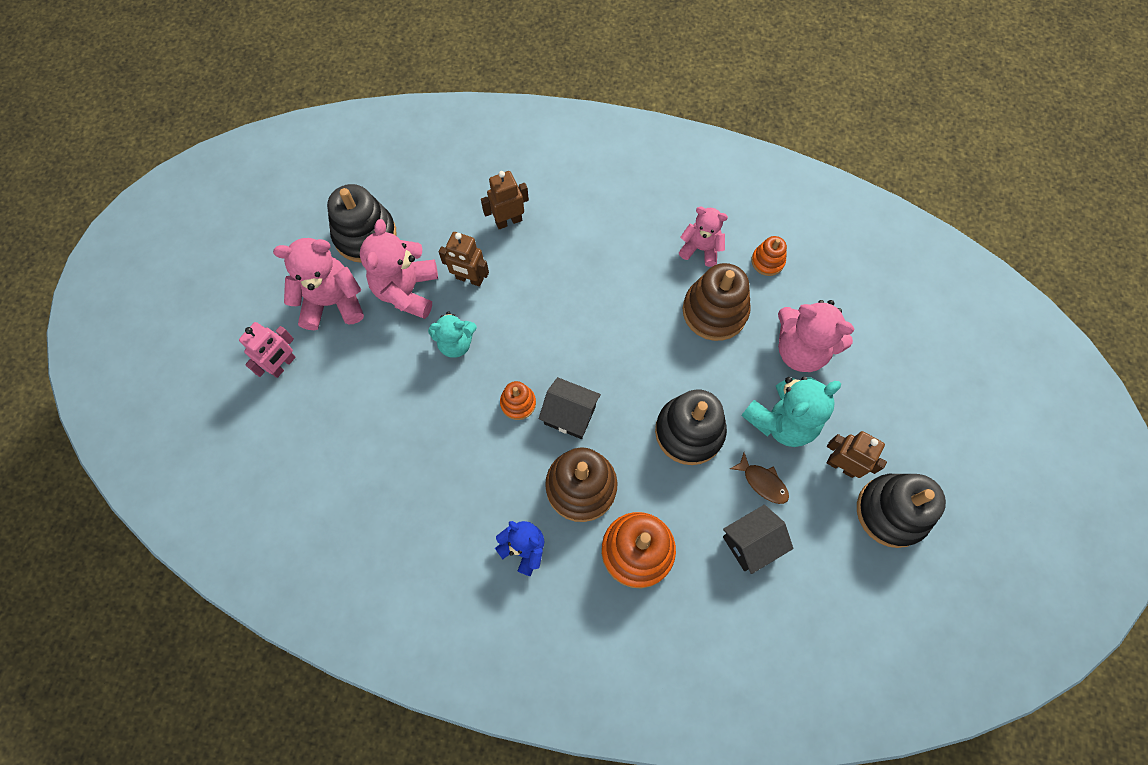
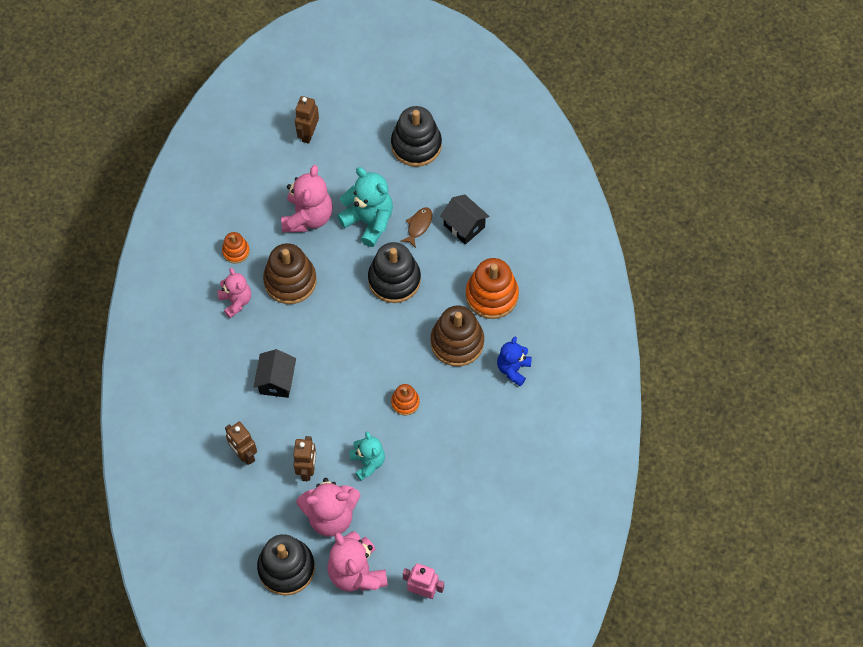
camera: 105 degrees left, 5 degrees down
black house [539,377,601,439] -> black house moved to [254,349,296,398]
pink teddy bear [679,207,728,267] -> pink teddy bear turned 150 degrees clockwise [217,268,251,318]
brown robot [826,431,887,478] -> brown robot moved to [295,96,319,144]

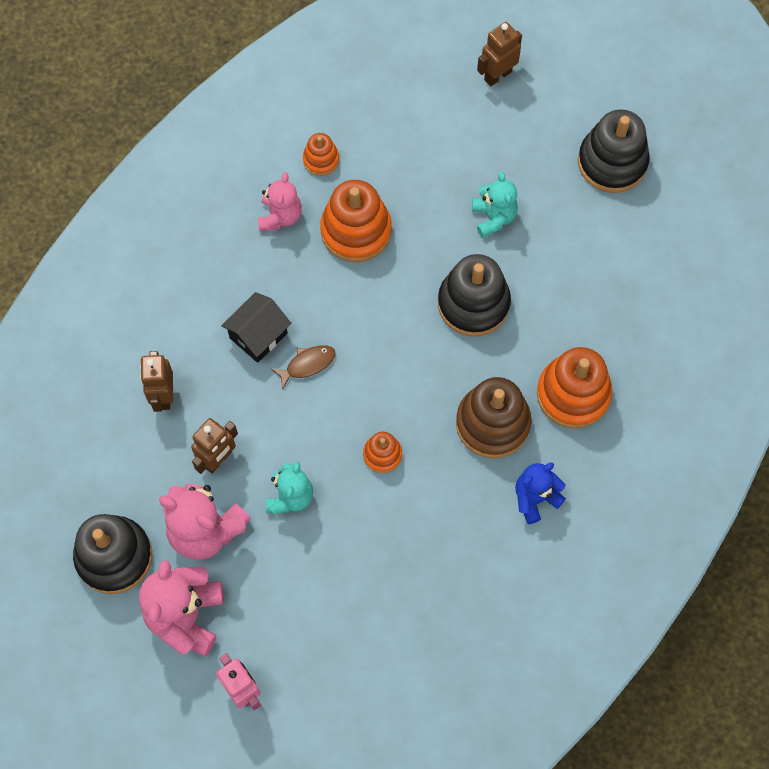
camera: 35 degrees right, 5 degrees up
brown stacking toy [263,243,316,304] -> orange stacking toy [320,180,392,263]
pink teddy bear [281,165,333,232] -> none
turquoise teddy bear [337,167,393,247] -> turquoise teddy bear [472,171,518,238], size x0.63
brown fish [401,207,432,248] -> brown fish moved to [271,345,336,390]
black house [440,195,490,245] -> none

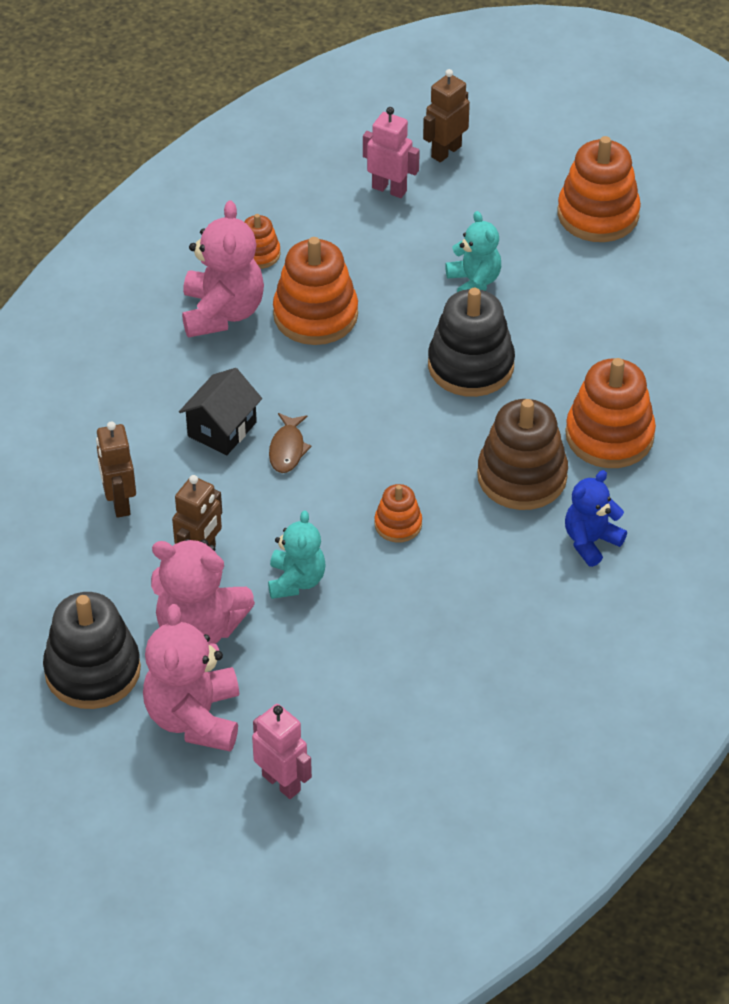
camera: 10 degrees left, 20 degrees down
pink teddy bear [258,172,302,231] -> pink teddy bear [182,200,264,338], size x1.58
brown fish [271,345,336,390] -> brown fish turned 135 degrees clockwise [269,413,312,473]
black stacking toy [578,109,650,193] -> orange stacking toy [558,136,641,242]
none -> pink robot [363,107,420,198]

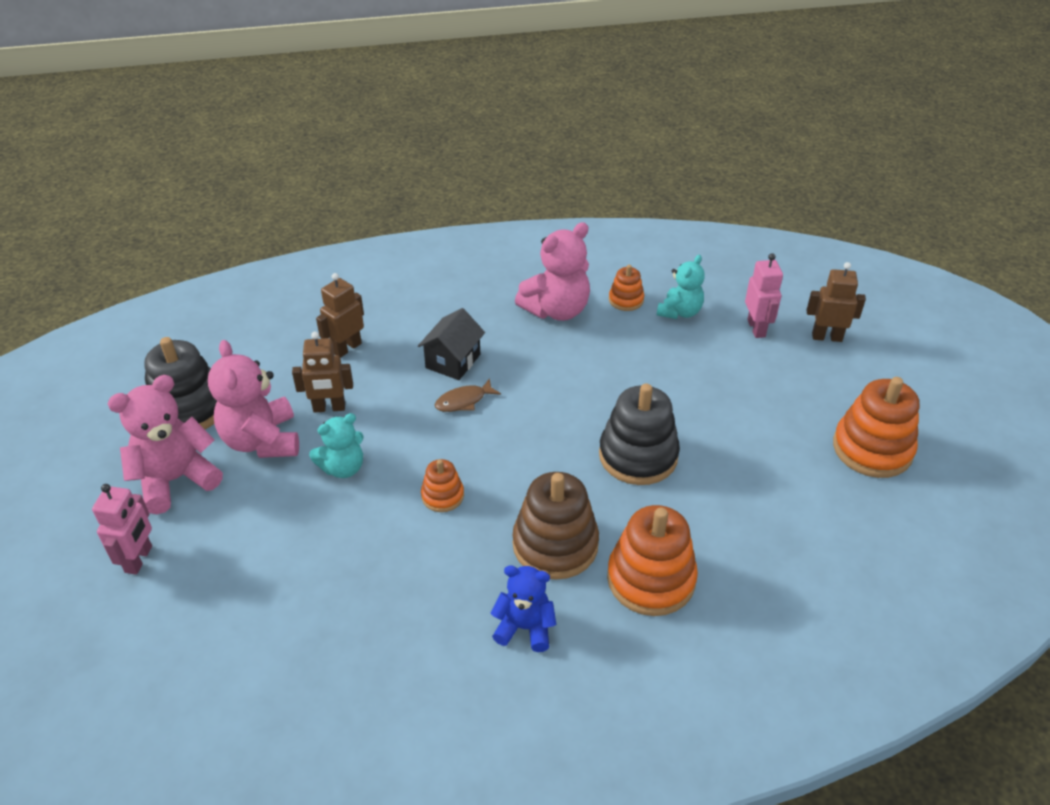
camera: 55 degrees right, 5 degrees down
black house [179,368,262,455] -> black house turned 60 degrees counterclockwise [418,308,485,380]
orange stacking toy [273,237,358,345] -> none
turquoise teddy bear [445,211,501,292] -> turquoise teddy bear moved to [657,255,705,319]

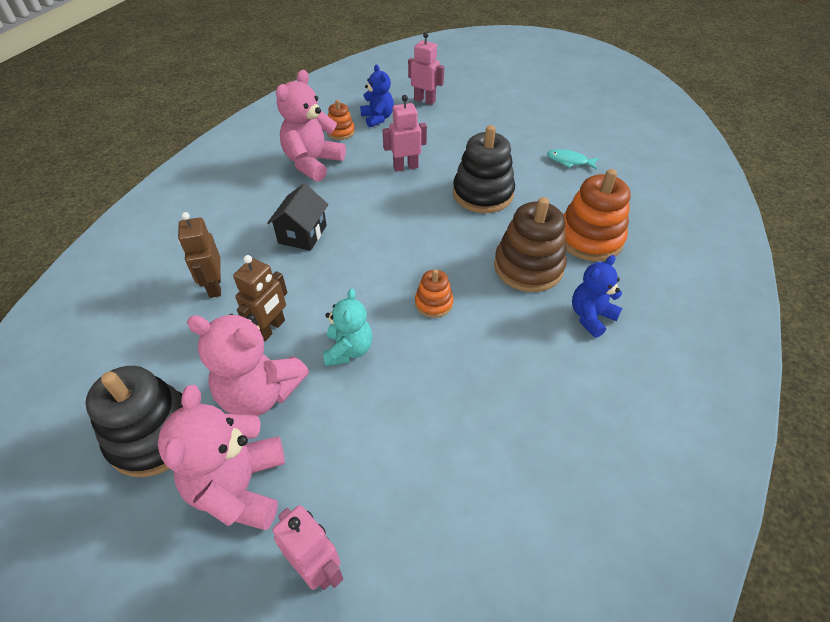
camera: 55 degrees left, 5 degrees up
black house [418,308,485,380] -> black house turned 45 degrees clockwise [267,183,328,251]
brown fish [435,378,501,412] -> none
pink teddy bear [515,222,590,321] -> pink teddy bear turned 150 degrees counterclockwise [276,70,346,182]
turquoise teddy bear [657,255,705,319] -> blue teddy bear [360,64,394,127]
brown robot [806,262,866,342] -> none
orange stacking toy [833,377,919,478] -> none
none -> pink robot [383,95,427,171]
none -> turquoise fish [547,149,599,170]

